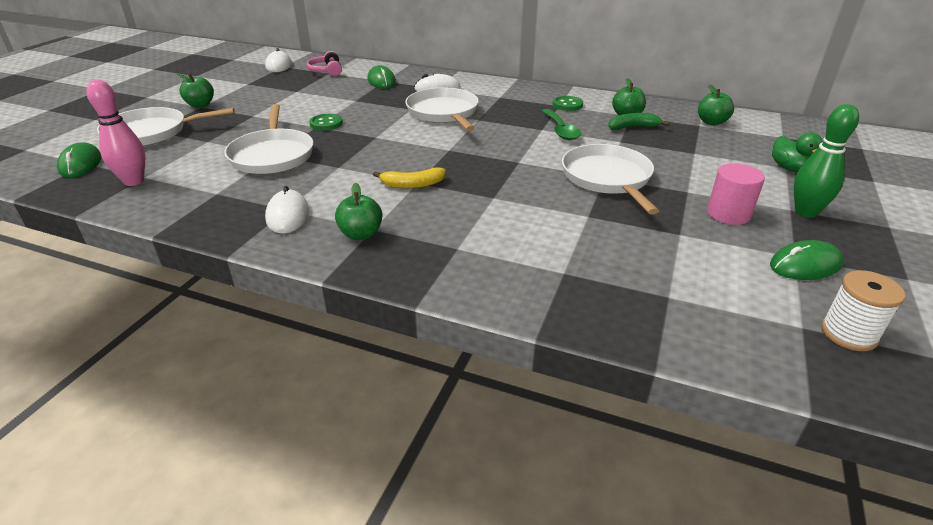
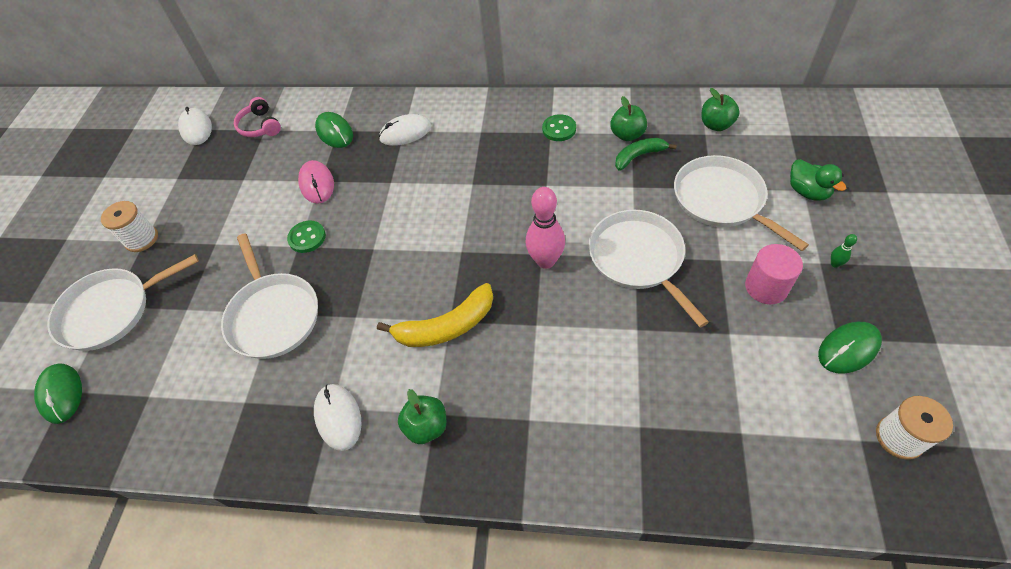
camera: 10 degrees left, 20 degrees up
pink bowling pin [86,80,145,186] -> pink bowling pin moved to [526,187,565,269]
green apple [176,74,214,108] -> white spool [101,201,158,252]
yellow banana [373,167,446,188] -> yellow banana [377,283,493,347], size x1.54
white pan [405,87,479,131] -> white pan moved to [674,155,809,251]
green spoon [542,109,581,140] -> none
green bowling pin [794,104,859,218] -> green bowling pin [831,234,857,268], size x0.42
none -> pink mouse [298,160,334,204]

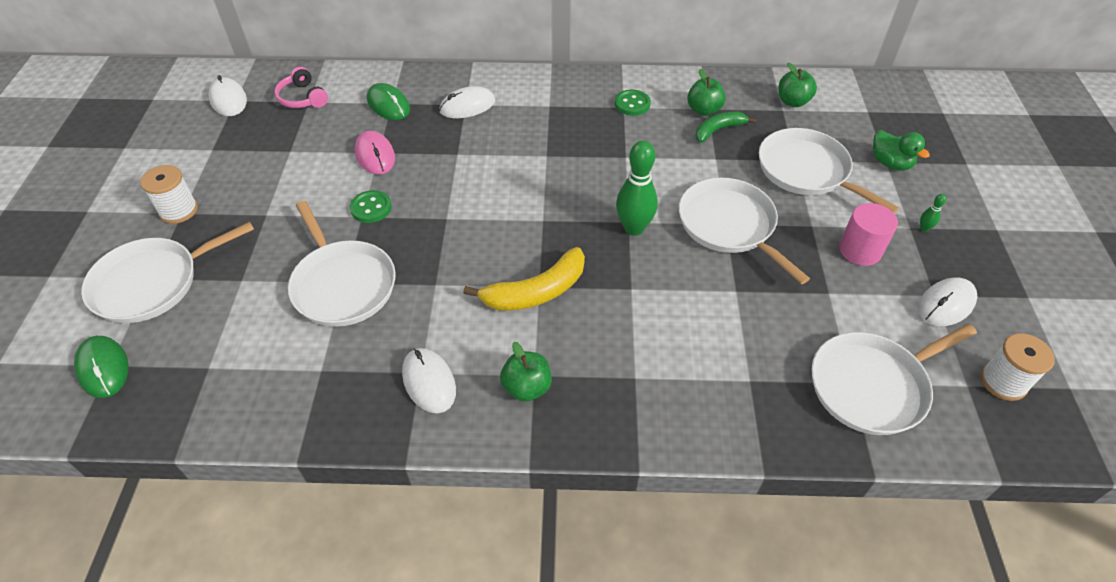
camera: 10 degrees left, 5 degrees down
pink bowling pin [526,187,565,269] -> green bowling pin [616,140,658,236]
green mouse [818,322,882,374] -> white mouse [918,278,978,326]
none -> white pan [812,324,977,435]

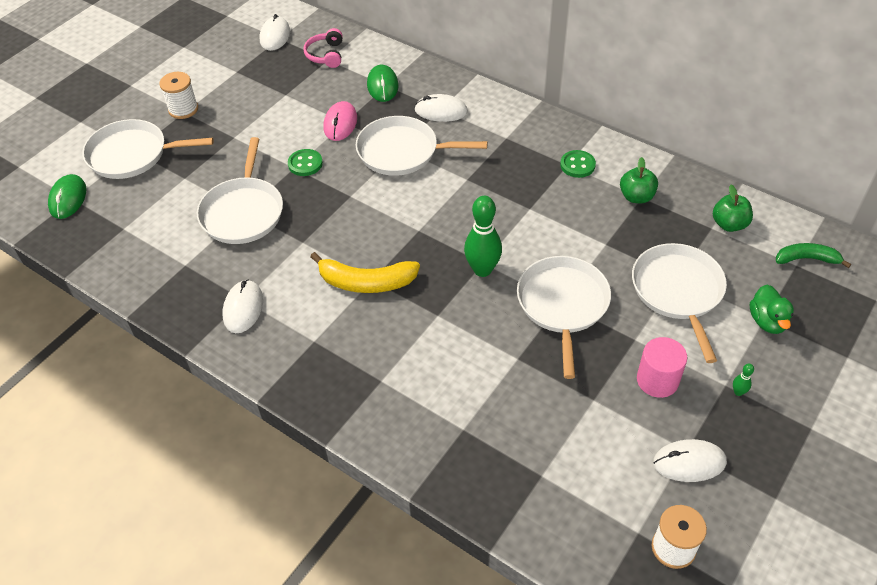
camera: 35 degrees right, 0 degrees up
green apple [500,342,552,402] -> none
green banana [696,112,756,143] -> green banana moved to [776,243,851,268]
white pan [812,324,977,435] -> white pan moved to [356,116,488,176]

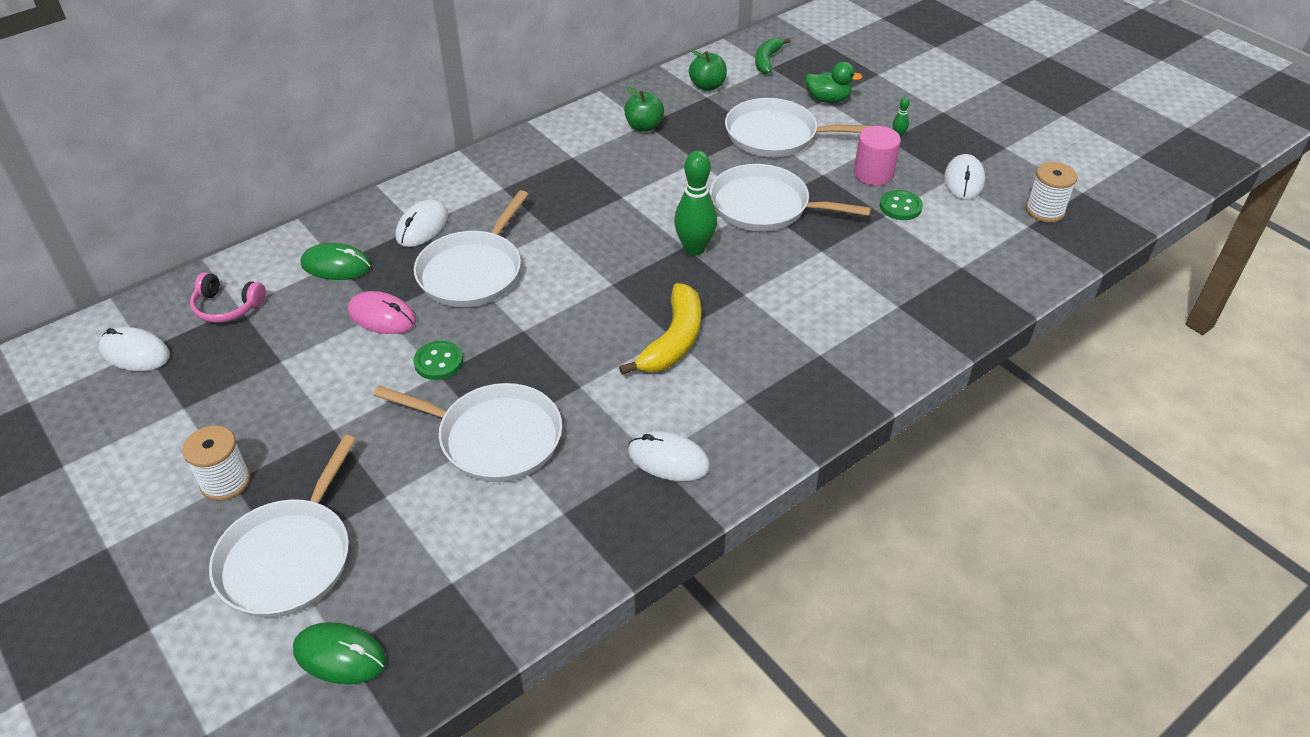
camera: 75 degrees left, 5 degrees down
green button [560,150,596,178] -> green button moved to [880,190,923,220]

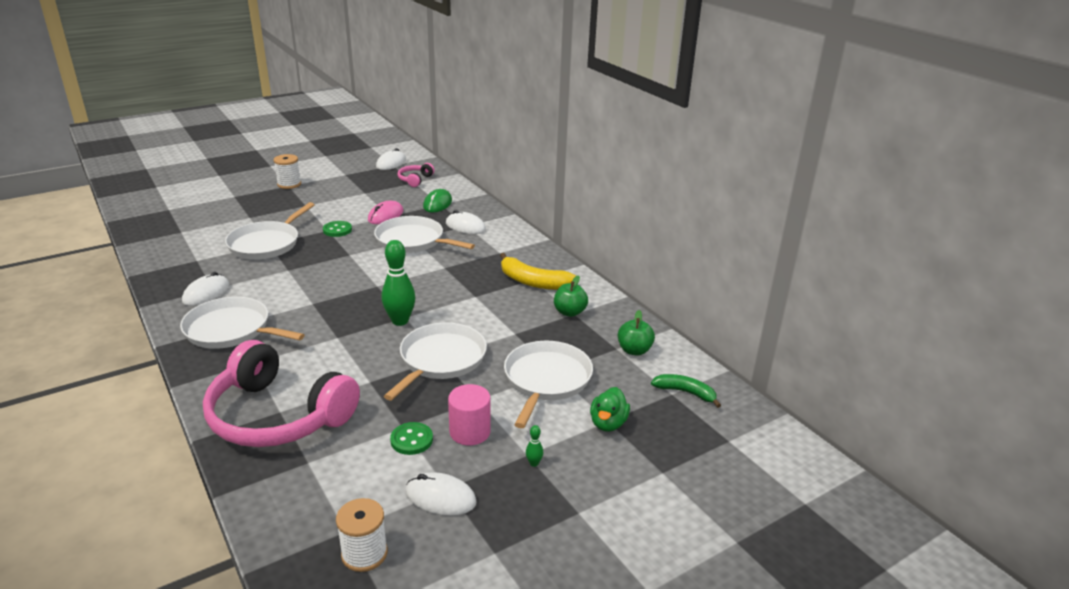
camera: 95 degrees right, 15 degrees down
white pan [209,435,356,618] -> white pan moved to [180,297,305,349]
green mouse [293,622,386,684] -> none
yellow banana [619,283,701,375] -> yellow banana moved to [500,253,576,290]
none -> pink headphones [203,340,360,447]

